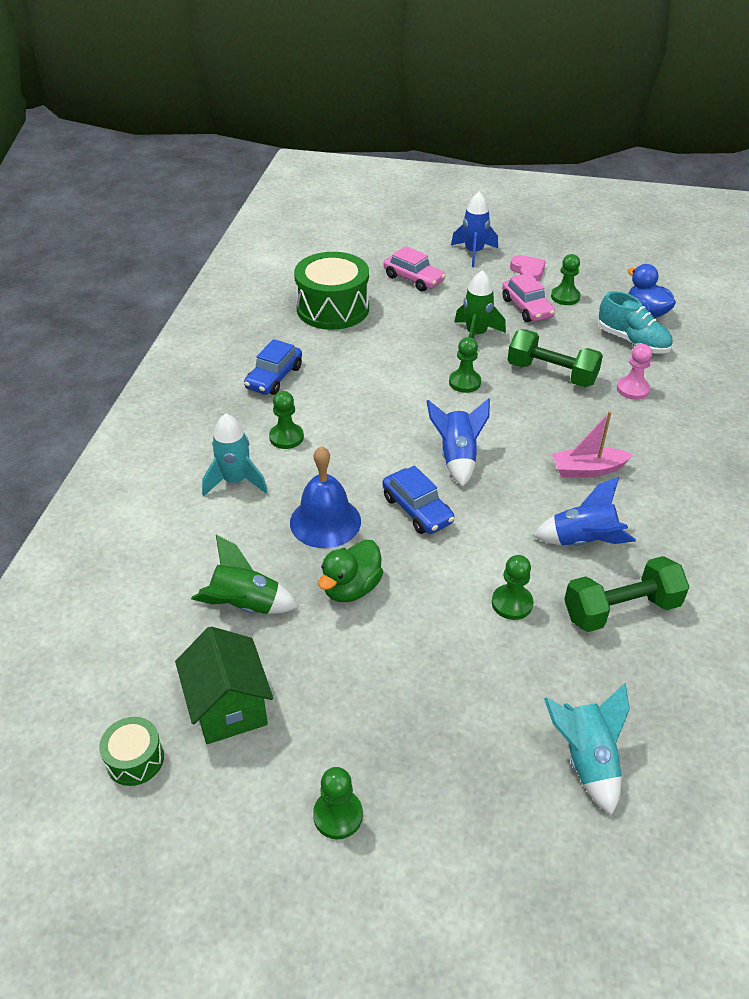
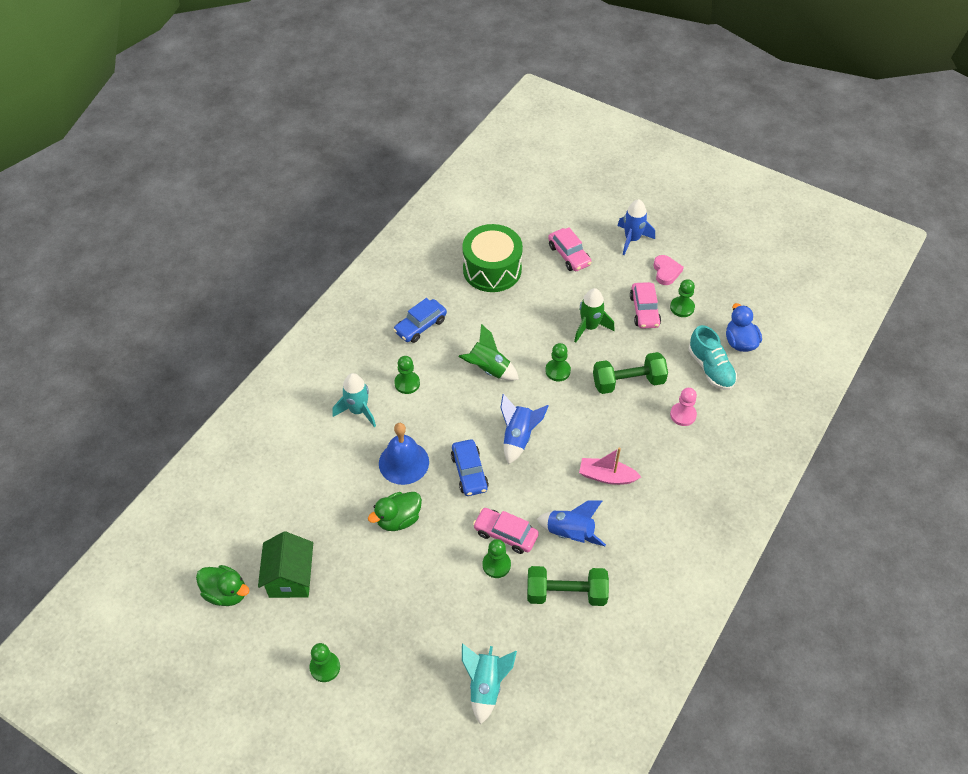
camera: 20 degrees right, 10 degrees up
green drum [99,717,164,786] -> green duck [196,565,249,606]
green rocket [191,535,299,614] -> green rocket moved to [458,324,519,381]
green dumbbell [507,329,603,387] -> green dumbbell turned 60 degrees counterclockwise [593,352,668,394]
none -> pink car [473,508,539,554]

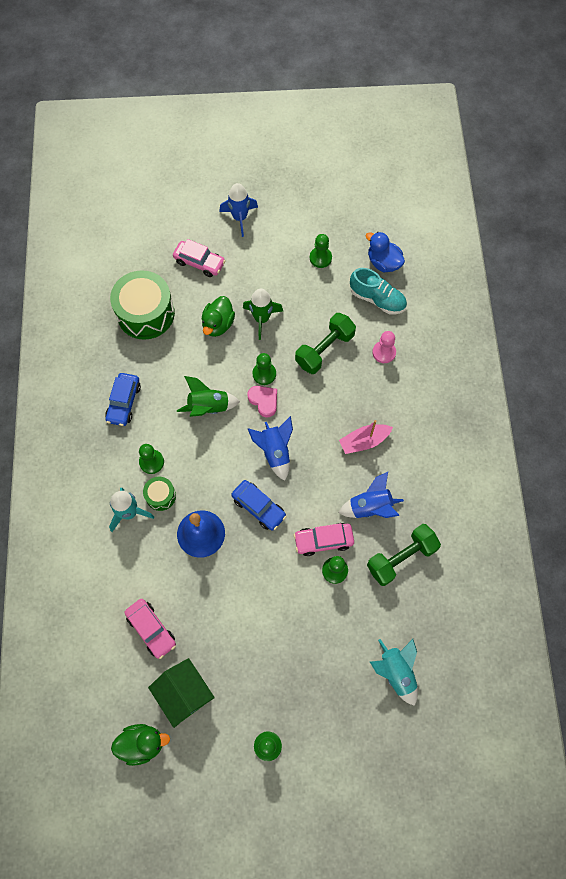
camera: 35 degrees left, 15 degrees up
green duck [368,492,422,531] -> green duck moved to [202,296,235,337]
pink car [630,282,661,329] -> pink car moved to [124,599,176,659]
pink heart [654,255,684,285] -> pink heart moved to [247,386,277,418]
none -> green drum [143,477,176,511]

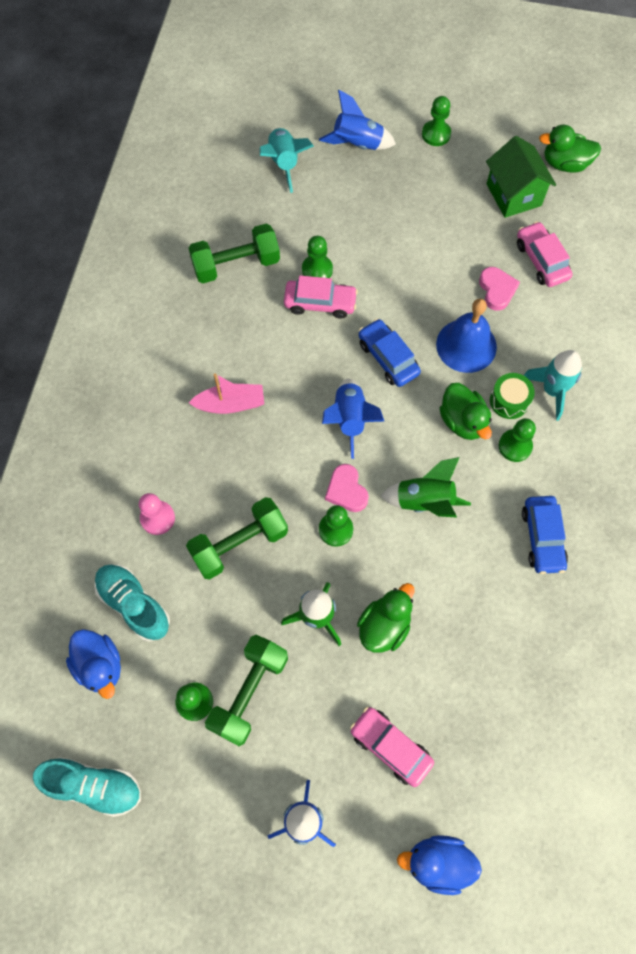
camera: 165 degrees left, 0 degrees up
blue car [105,373,141,426] -> blue car turned 150 degrees clockwise [522,496,568,574]
green drum [110,270,175,340] -> none
blue rocket [339,472,404,518] -> blue rocket moved to [319,90,396,150]
none -> turquoise shoe [33,757,141,817]
none -> green dumbbell [205,635,288,746]
none -> blue duck [397,835,482,895]
none -> green duck [439,383,492,440]
none -> pink heart [479,267,520,311]

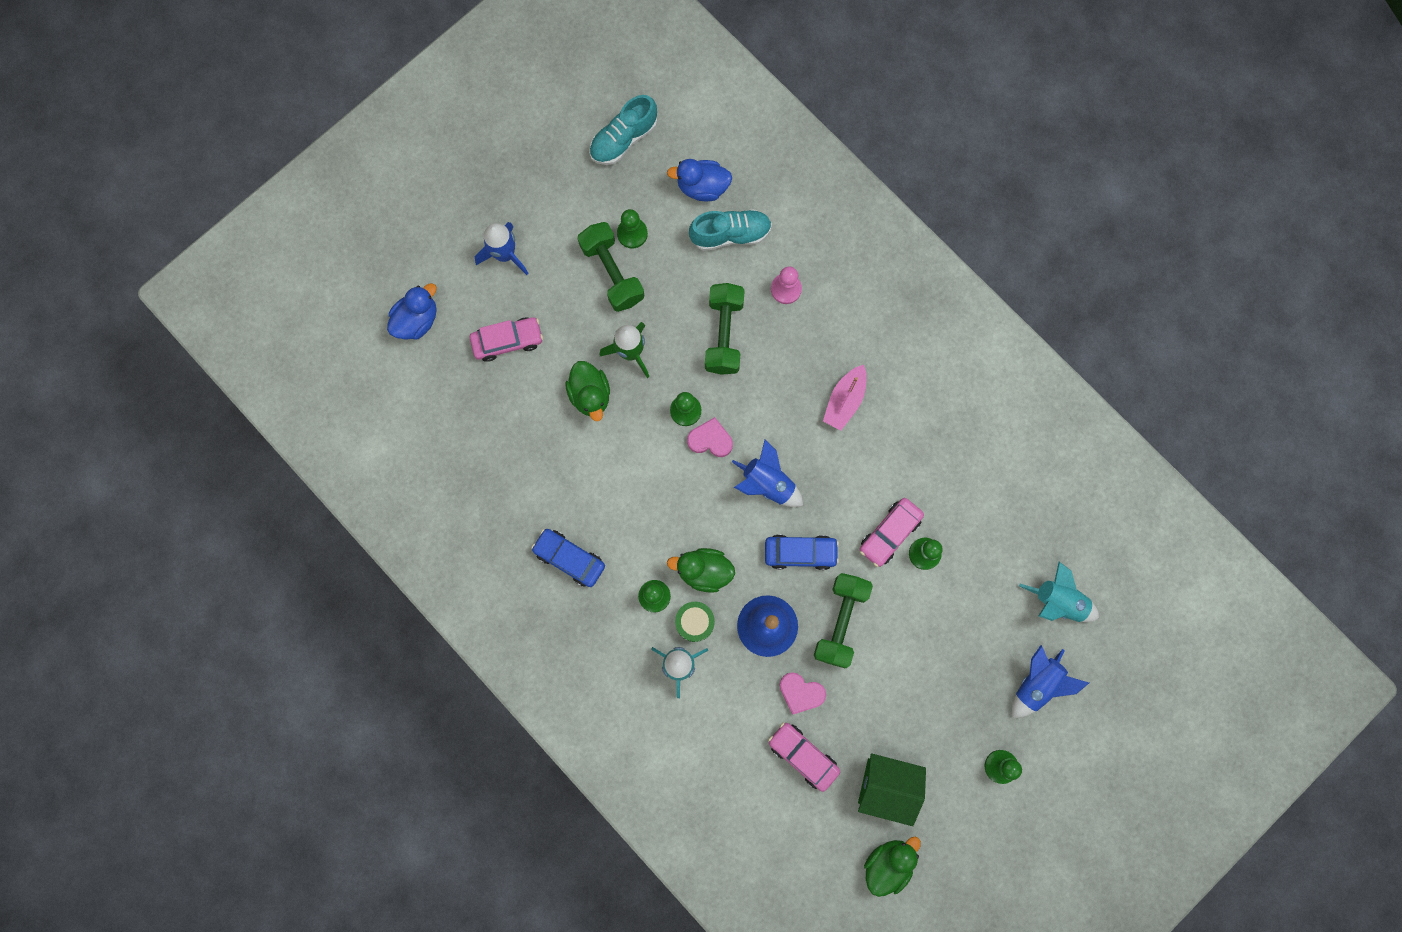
camera: 125 degrees right, 10 degrees up
green dumbbell [189,223,280,283] -> green dumbbell moved to [814,573,873,668]
green rocket [381,457,471,518] -> none
pink car [517,221,573,287] -> pink car turned 150 degrees counterclockwise [768,722,840,792]

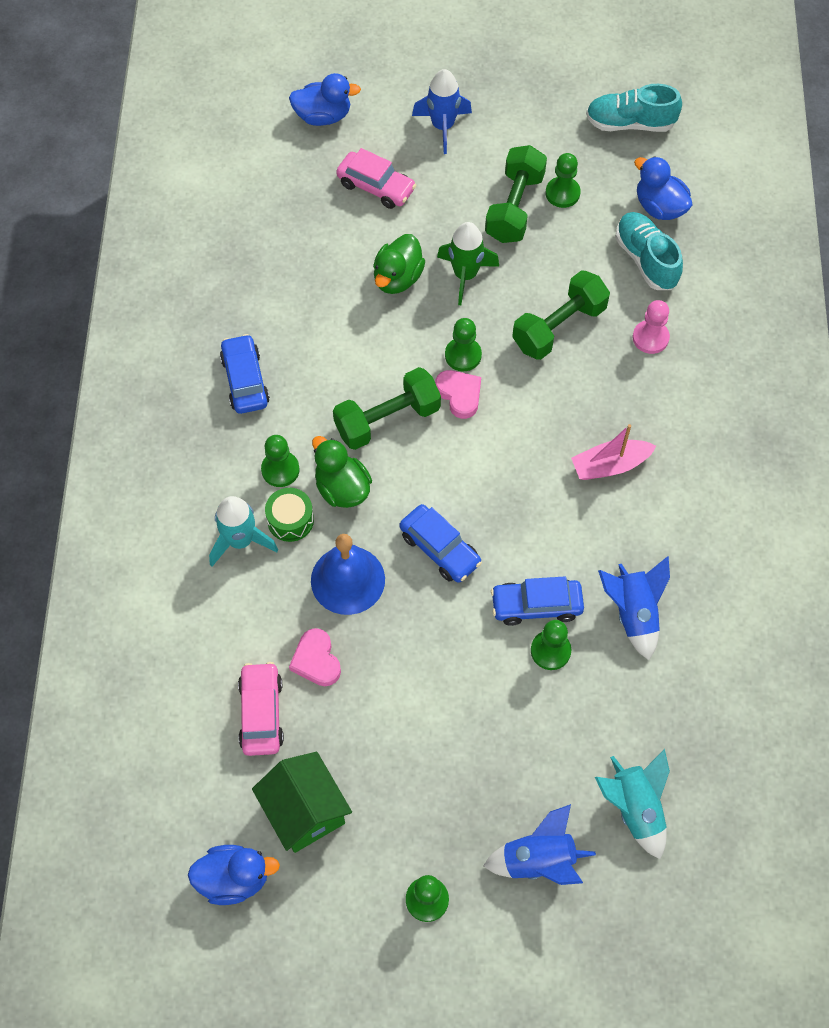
camera: 45 degrees right, 15 degrees down
turquoise shoe [689,209,772,251] -> turquoise shoe turned 150 degrees counterclockwise [615,212,683,290]
blue rocket [732,439,803,507] -> blue rocket moved to [598,556,670,660]
green dumbbell [814,573,873,668] -> green dumbbell moved to [333,367,441,450]
pink car [860,498,924,567] -> blue car [491,576,584,626]
green duck [864,837,921,897] -> blue duck [188,845,280,905]

